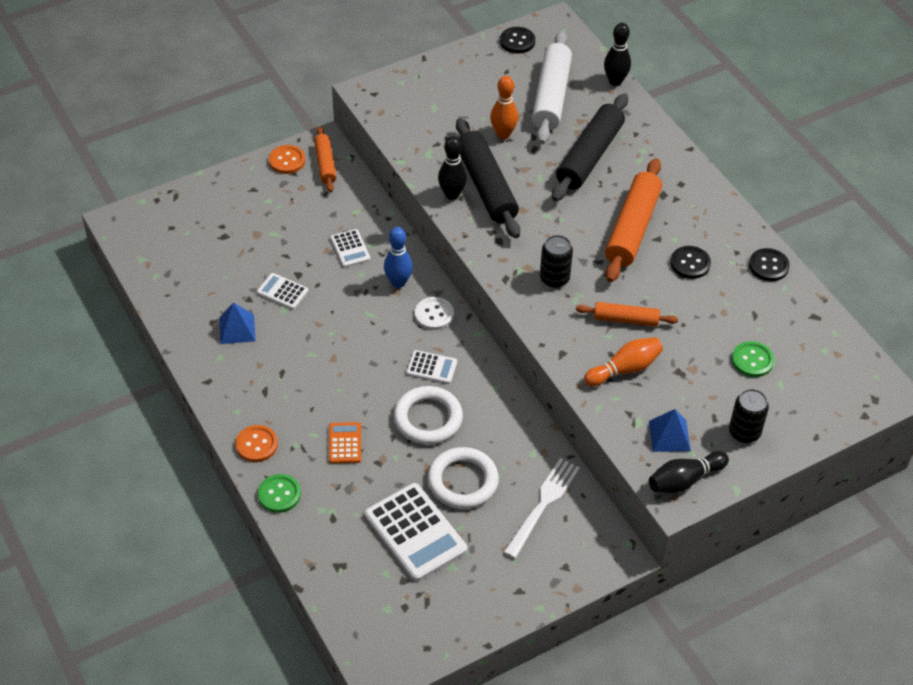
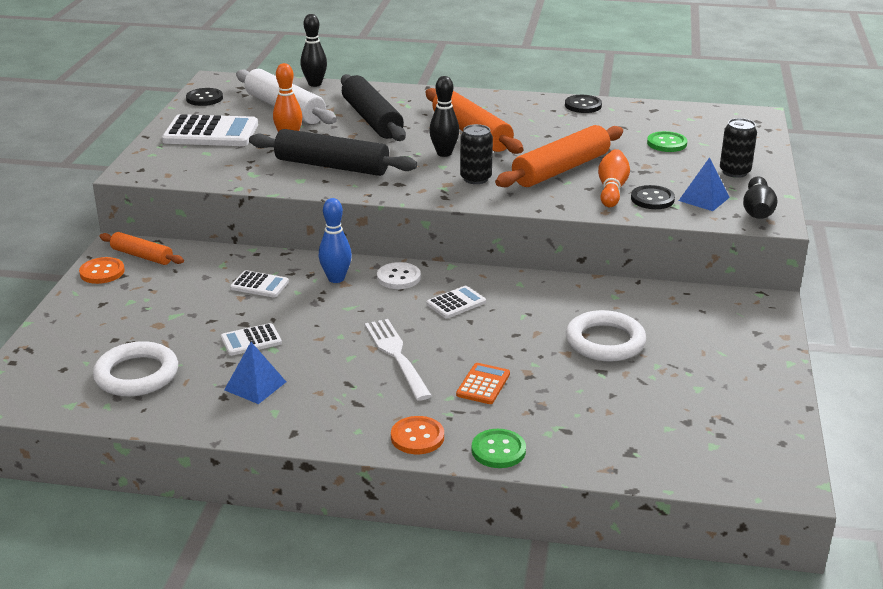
camera: 50 degrees left, 20 degrees down
orange calculator [329,422,361,464] -> orange calculator turned 75 degrees clockwise [456,363,510,404]
white calculator [365,483,467,582] -> white calculator moved to [162,114,258,146]
white ring [394,386,463,445] -> white ring moved to [93,341,178,396]
black bowling pin [438,136,467,200] -> black bowling pin moved to [429,76,459,157]
white fork [504,458,580,559] -> white fork moved to [365,319,432,401]
orange rolling pin [576,302,678,327] -> orange rolling pin [495,125,623,187], size x1.77
black button [671,246,711,279] -> black button moved to [631,185,675,209]

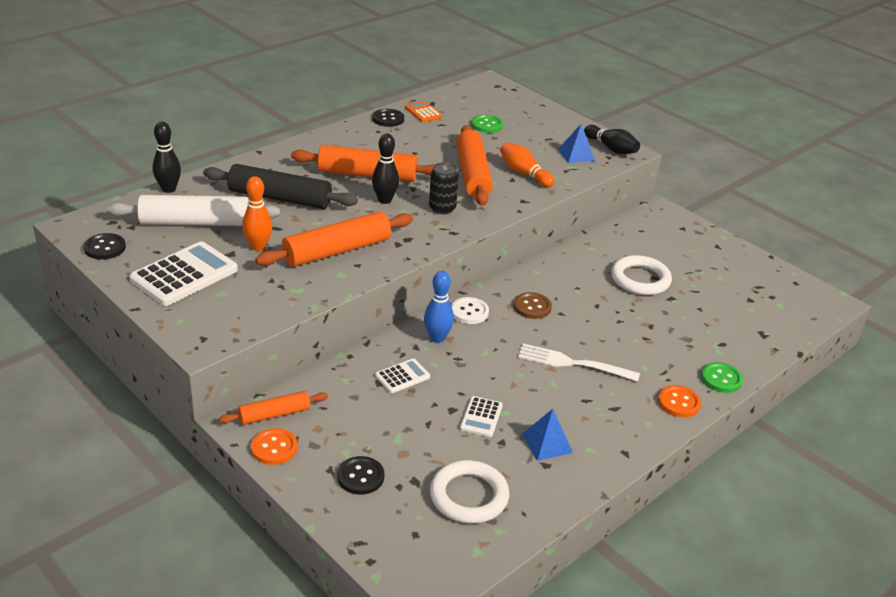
camera: 55 degrees left, 5 degrees up
black rolling pin [249,129,417,176] -> orange rolling pin [255,212,413,267]
white calculator [426,286,486,319] -> brown button [514,292,552,319]
orange calculator [456,363,510,404] -> orange calculator moved to [405,101,442,122]
black button [631,185,675,209] -> black button moved to [337,456,384,495]
black can [720,118,757,178] -> none

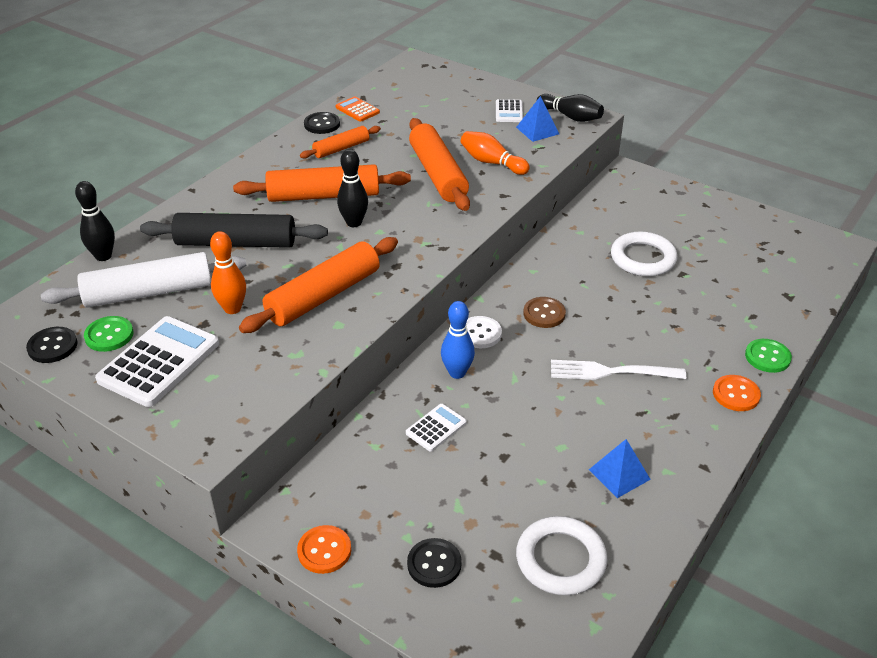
camera: 10 degrees left, 5 degrees up
orange rolling pin [219,391,328,425] -> orange rolling pin moved to [300,126,381,159]
black can [429,162,459,214] -> none
white calculator [460,396,503,437] -> white calculator moved to [496,99,523,122]
green button [471,115,503,133] -> green button moved to [84,316,134,352]

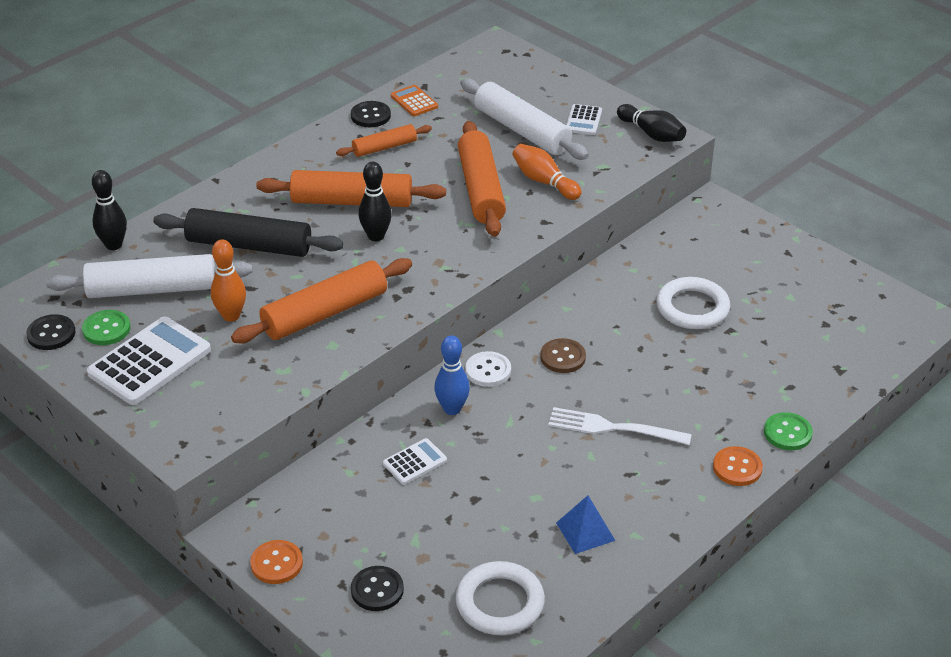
camera: 10 degrees right, 0 degrees up
blue pyramid [516,96,559,142] -> none
none -> white rolling pin [460,78,589,160]

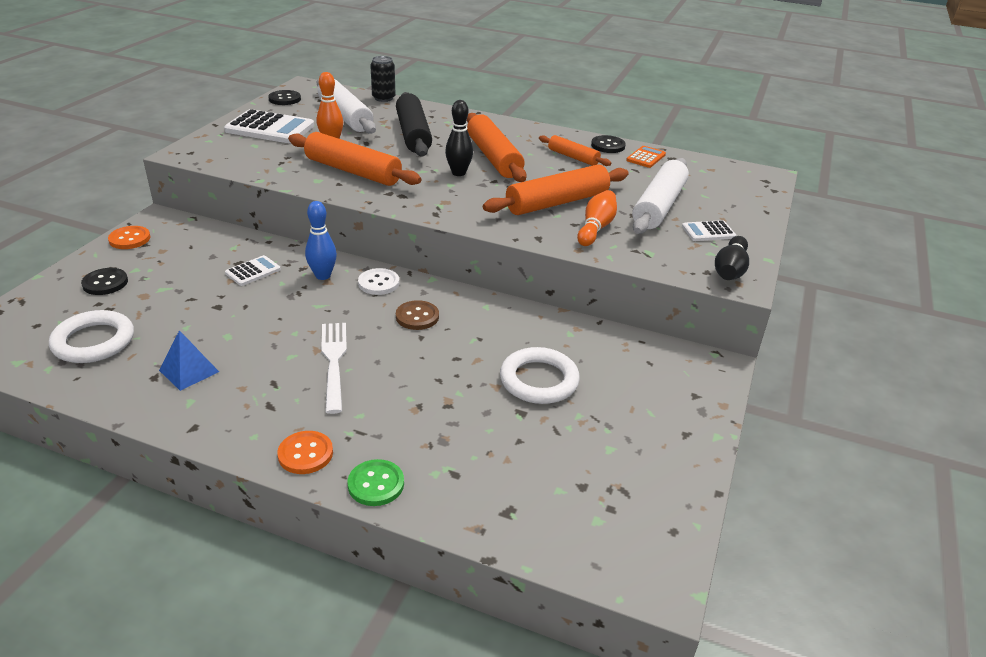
camera: 65 degrees right, 5 degrees down
green button [82,310,131,345] -> none
black bowling pin [92,170,127,250] -> black can [370,56,395,102]
white calculator [383,438,447,485] -> white calculator turned 75 degrees counterclockwise [225,255,281,286]

